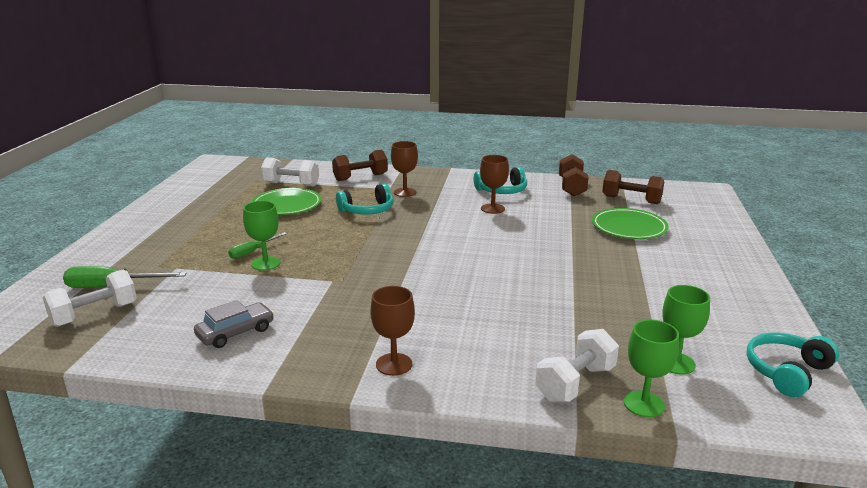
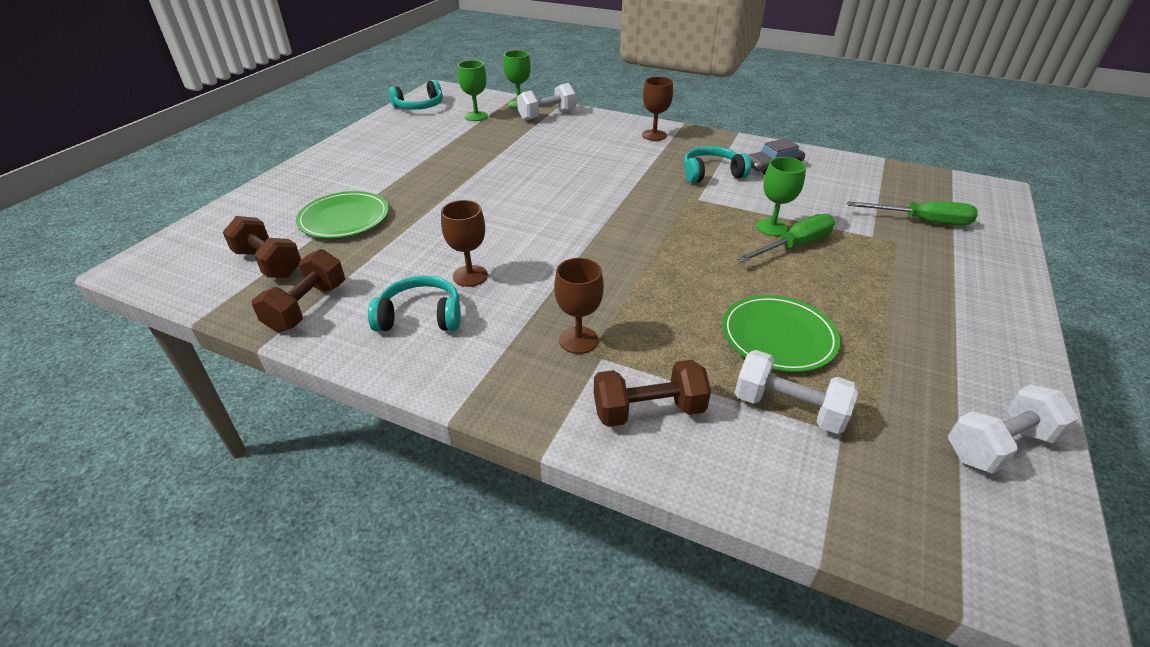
camera: 165 degrees left, 15 degrees up
white dumbbell [43,270,137,327] -> white dumbbell moved to [948,385,1079,474]
green screwdriver [228,232,287,259] -> green screwdriver [737,214,835,263], size x1.59
turquoise headphones [336,183,393,215] -> turquoise headphones moved to [684,146,751,183]

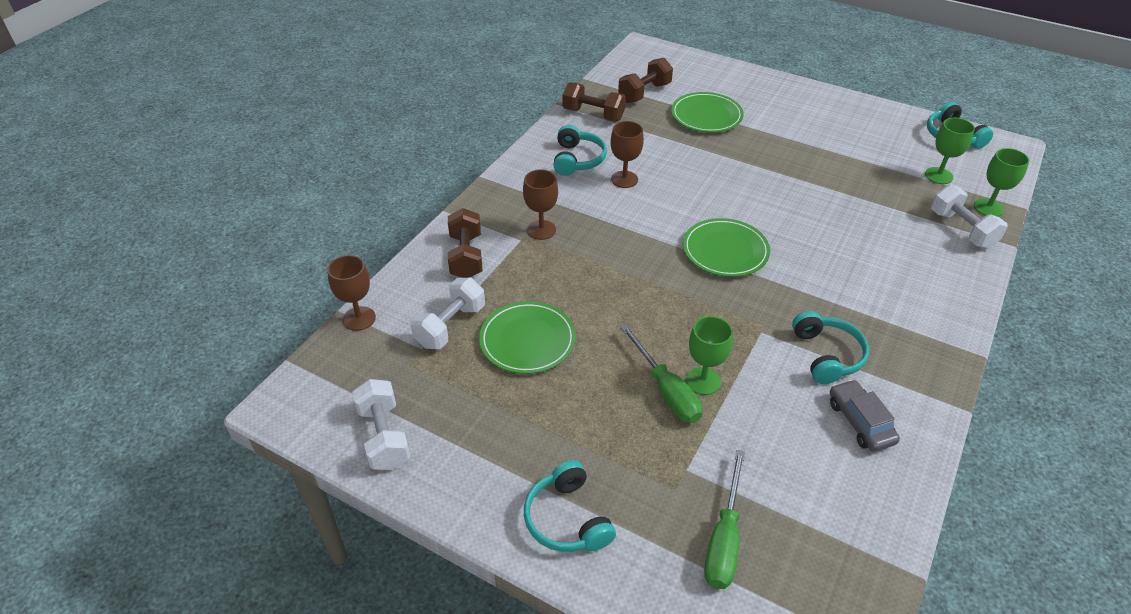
camera: 95 degrees right, 5 degrees up
brown goblet [642,77,673,141] -> brown goblet moved to [327,255,376,331]
none -> turquoise headphones [524,460,616,552]
none -> green plate [683,218,770,277]

